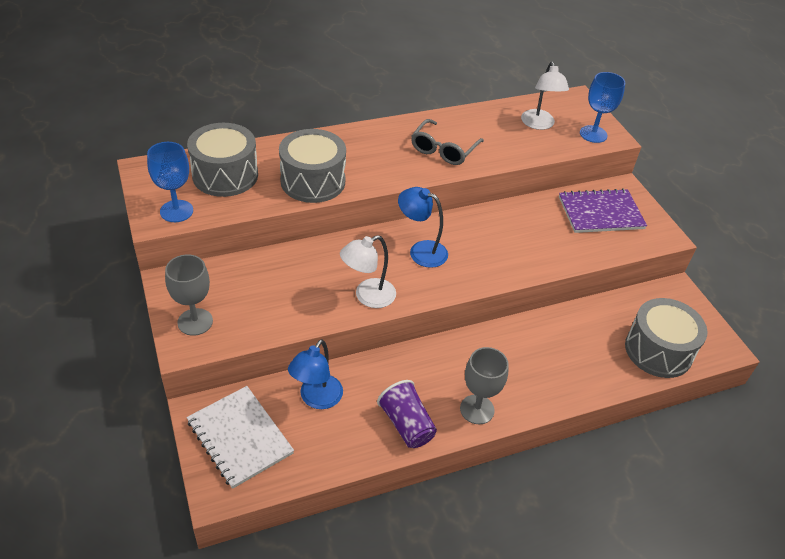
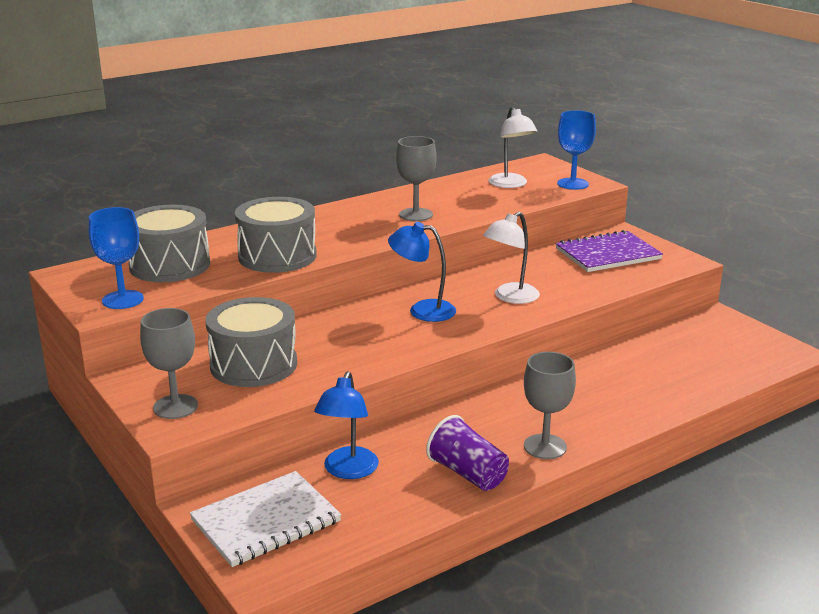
camera: 10 degrees left, 20 degrees down
white notebook [187,386,294,489] -> white notebook turned 75 degrees counterclockwise [190,471,342,567]
white lamp [340,235,396,308] -> white lamp moved to [483,212,540,304]
grey glasses [411,119,484,165] -> grey goblet [396,136,436,221]
grey drum [625,298,707,378] -> grey drum moved to [205,297,297,387]

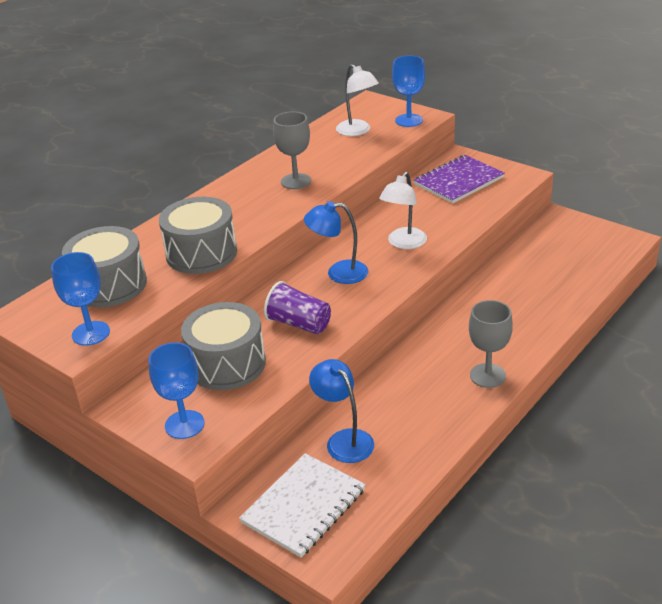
camera: 15 degrees left, 10 degrees up
grey goblet [140,308,198,419] -> blue goblet [149,342,205,439]
blue lamp [314,371,379,479] -> blue lamp turned 150 degrees clockwise [309,359,374,463]
purple cup [426,415,509,491] -> purple cup moved to [264,281,331,334]

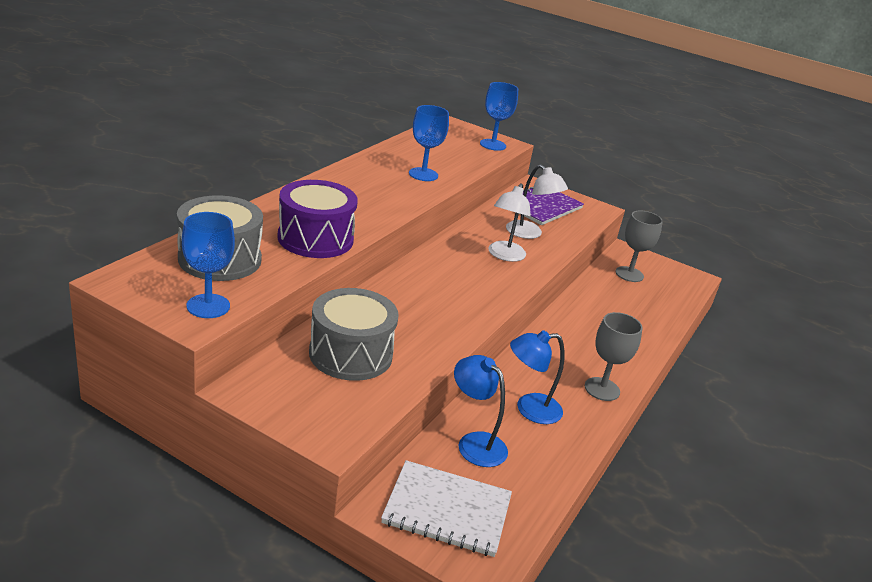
camera: 15 degrees left, 5 degrees down
blue goblet [149,342,205,439] -> blue goblet moved to [409,105,449,181]
grey drum [159,197,237,274] -> purple drum [277,180,358,258]
white notebook [239,453,365,558] -> white notebook turned 75 degrees clockwise [381,460,512,557]
purple cup [264,281,331,334] -> none
grey goblet [273,112,311,189] -> grey goblet moved to [616,211,663,282]
blue lamp [304,201,368,284] -> blue lamp moved to [510,330,564,424]
white lamp [336,64,379,136] -> white lamp moved to [506,164,568,239]

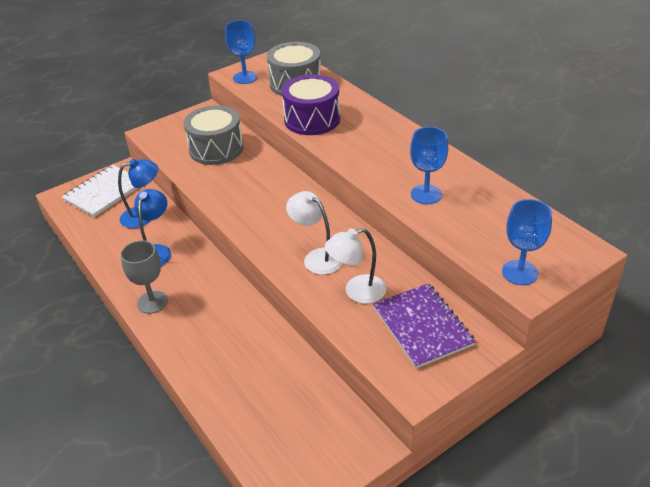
camera: 120 degrees right, 10 degrees up
grey goblet [616,211,663,282] -> none

